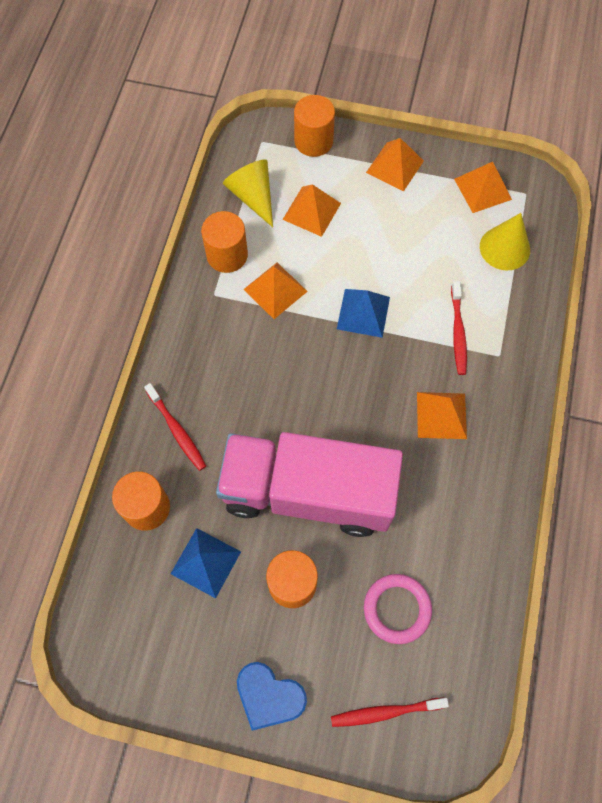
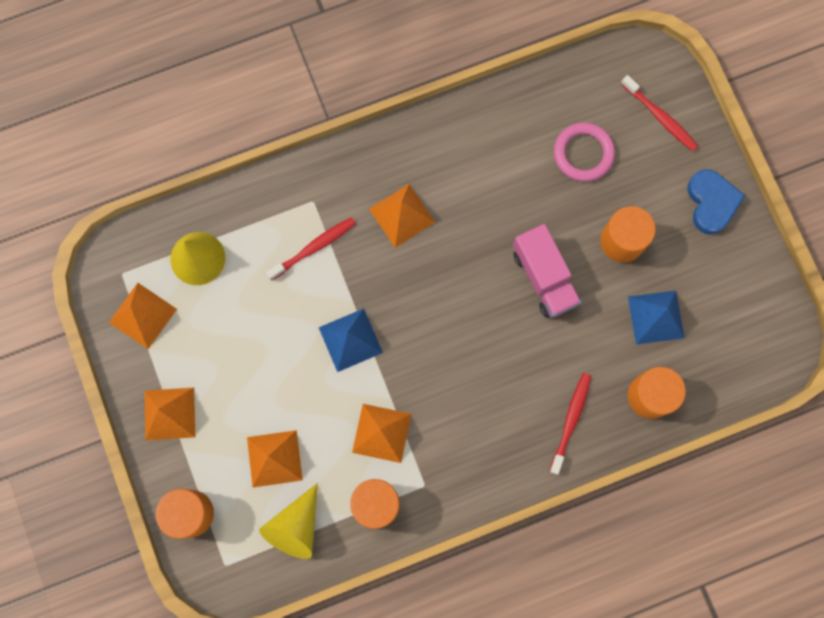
camera: 125 degrees left, 10 degrees up
pink truck [216,432,403,537] -> pink truck [513,224,581,318], size x0.53

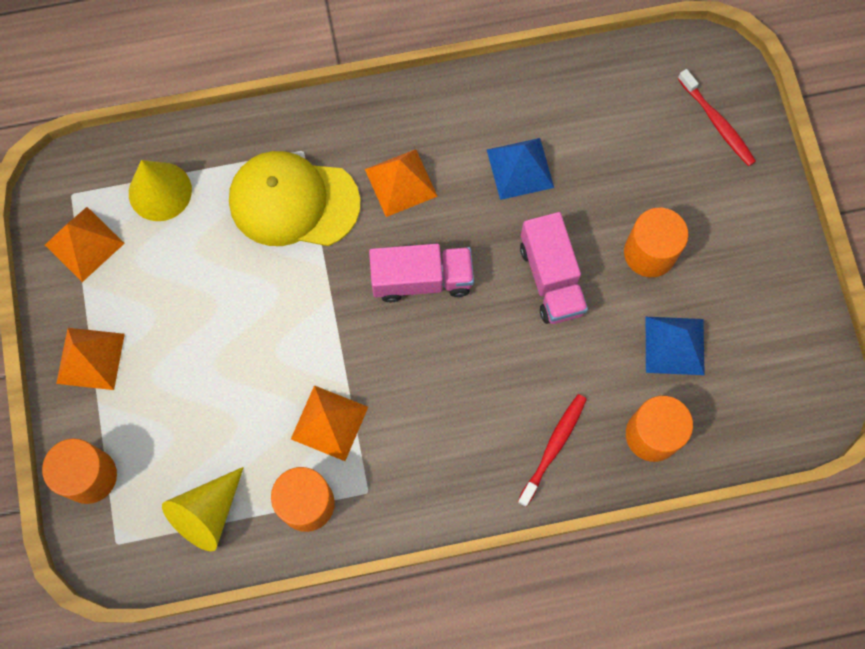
camera: 10 degrees right, 5 degrees down
orange pyramid [247,430,303,487] -> none
red toothbrush [266,217,356,281] -> yellow cap [229,151,360,246]
blue pyramid [319,308,383,372] -> blue pyramid moved to [487,138,554,200]
pink ring [554,122,615,182] -> none
blue heart [687,169,746,235] -> none
none -> pink truck [369,244,474,302]

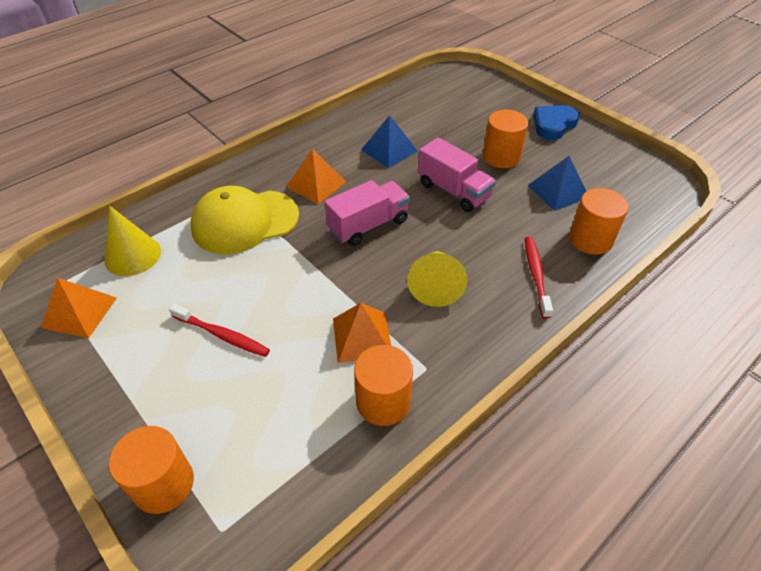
camera: 30 degrees left, 25 degrees down
orange pyramid [56,328,125,390] -> none
yellow cone [162,467,244,551] -> yellow cone moved to [407,251,468,307]
red toothbrush [678,69,756,166] -> red toothbrush moved to [169,304,270,357]
none -> blue heart [533,105,580,140]

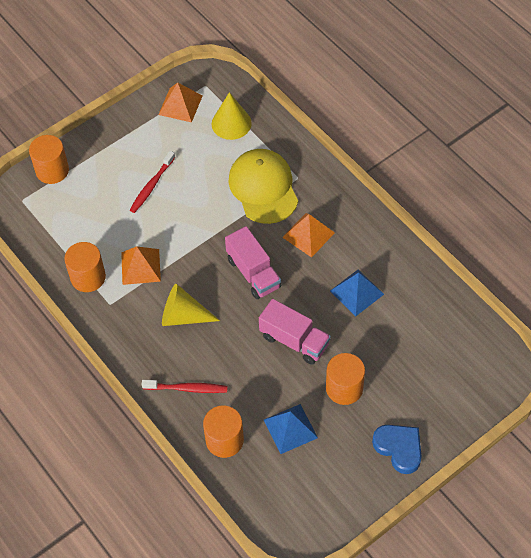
camera: 95 degrees right, 10 degrees up
pink truck [418,137,496,212] -> pink truck turned 105 degrees counterclockwise [259,299,331,365]

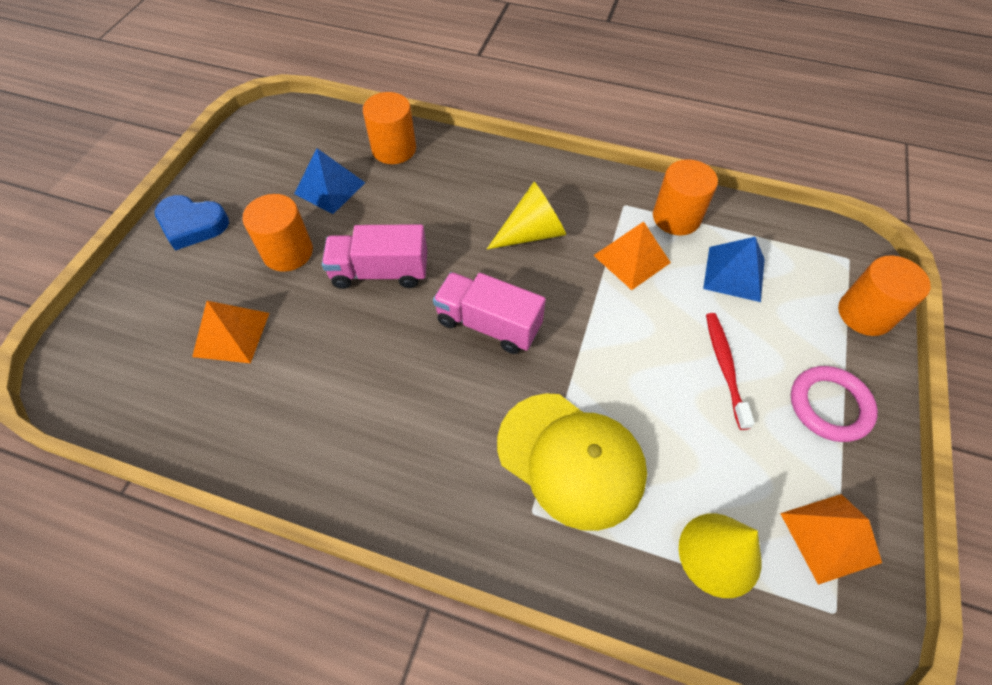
camera: 145 degrees right, 0 degrees up
red toothbrush [142,380,228,393] -> none
orange pyramid [282,213,335,258] -> orange pyramid moved to [192,301,269,363]
blue pyramid [330,270,384,316] -> blue pyramid moved to [703,237,765,302]
none -> pink ring [791,366,878,442]

